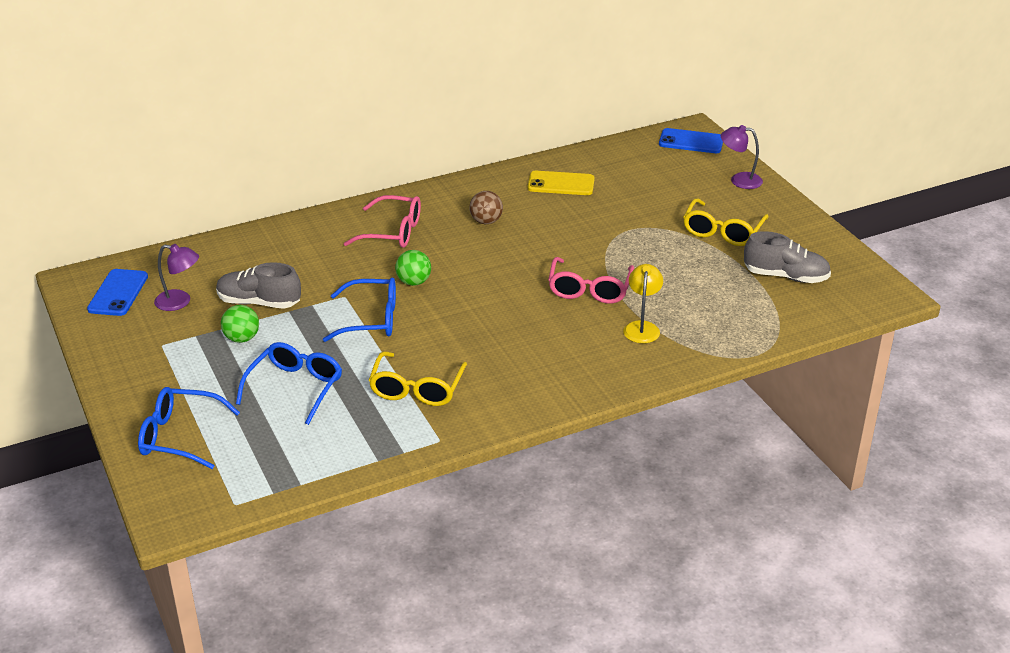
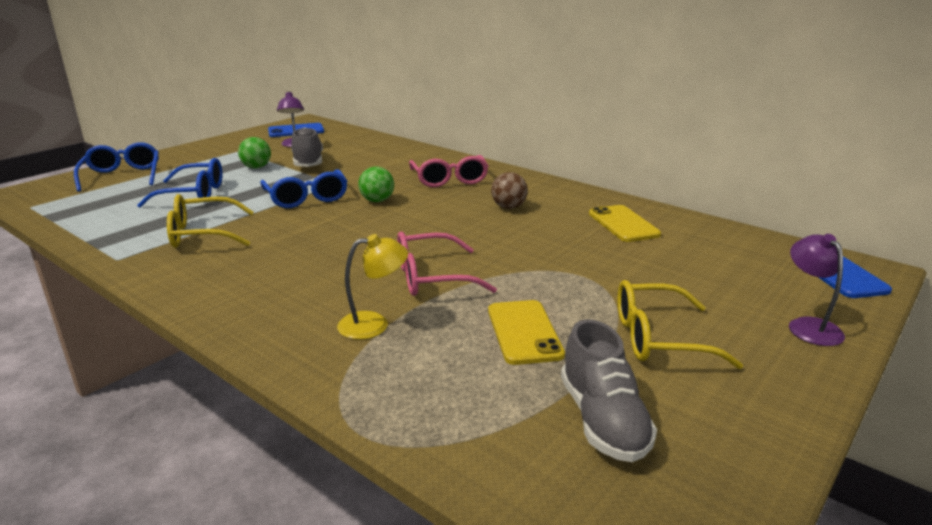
camera: 65 degrees right, 10 degrees down
none -> yellow phone [488,300,565,365]

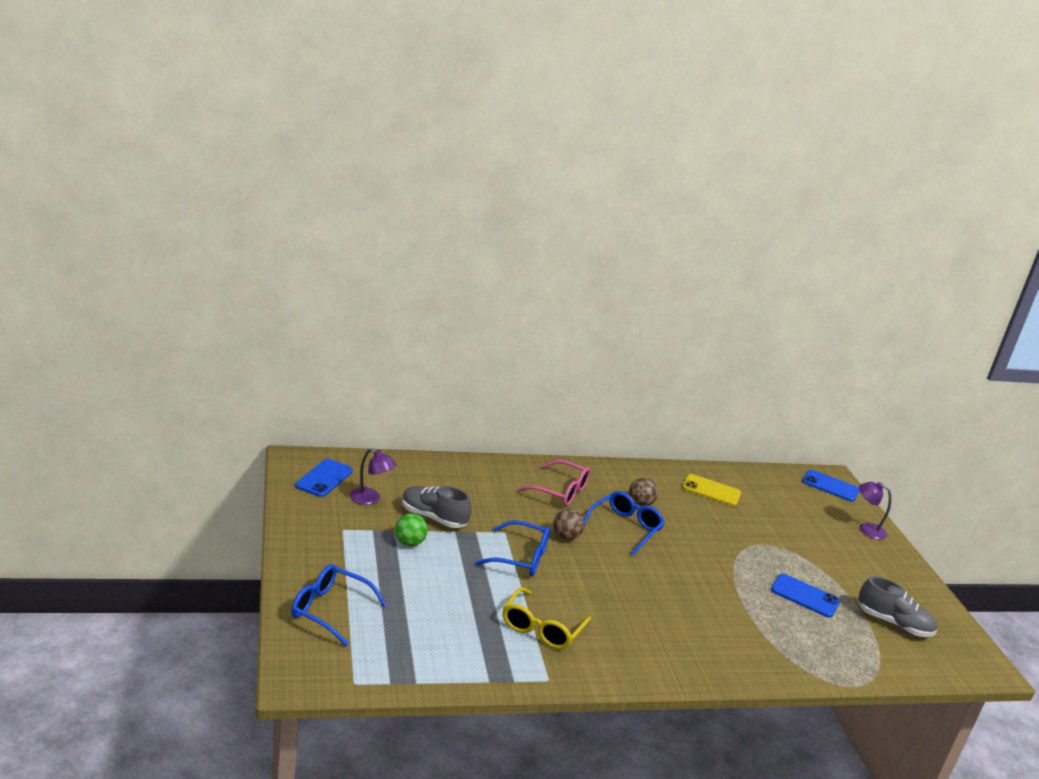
camera: 55 degrees left, 0 degrees up
blue glasses [137,158,222,208] -> blue glasses moved to [584,491,665,556]
yellow lamp [337,234,408,340] -> none
green ball [358,167,394,202] -> brown ball [553,509,584,540]
pink glasses [397,232,497,296] -> none
yellow phone [488,300,565,365] -> blue phone [771,574,840,618]
yellow glasses [618,280,743,369] -> none

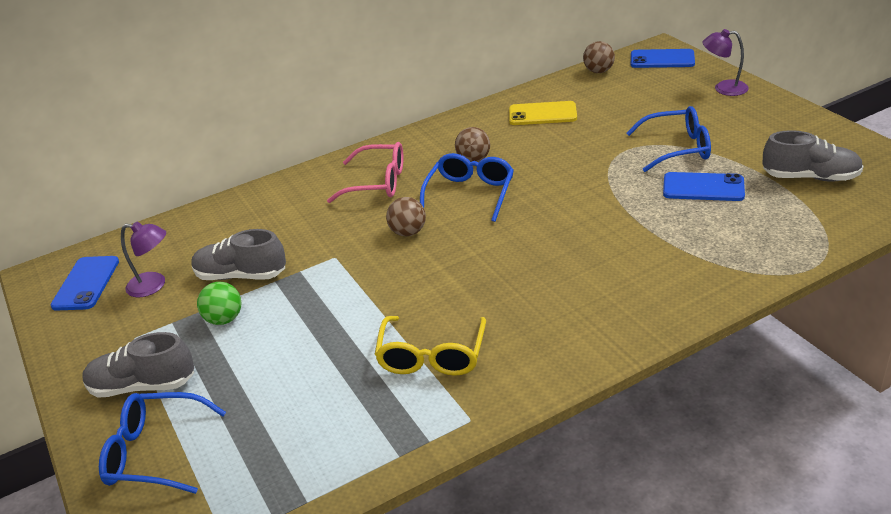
camera: 10 degrees left, 10 degrees up
blue glasses [475,520,550,576] -> blue glasses moved to [627,106,711,172]
none -> grey shoe [82,332,194,398]
none -> brown ball [583,41,615,73]

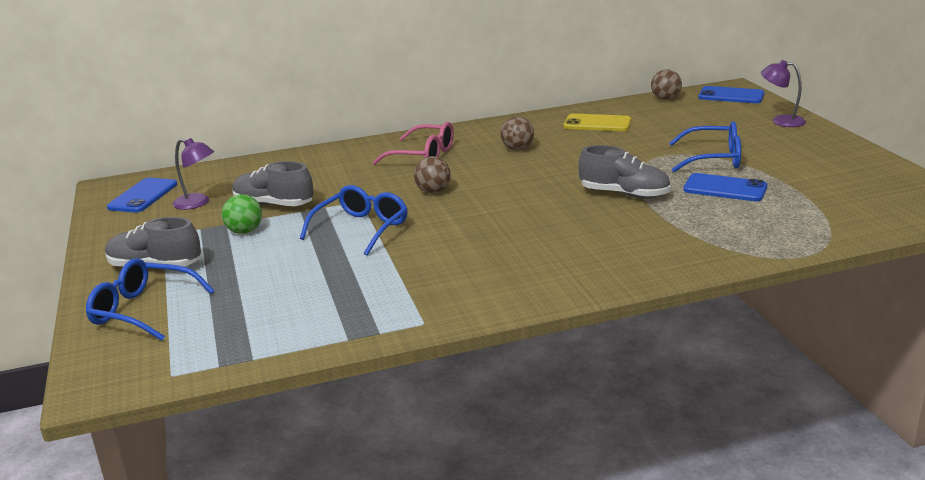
camera: 10 degrees right, 10 degrees down
yellow glasses [374,316,486,376] -> none
blue glasses [420,153,514,222] -> blue glasses moved to [300,185,407,256]
grey shoe [762,130,864,182] -> grey shoe moved to [579,145,671,198]

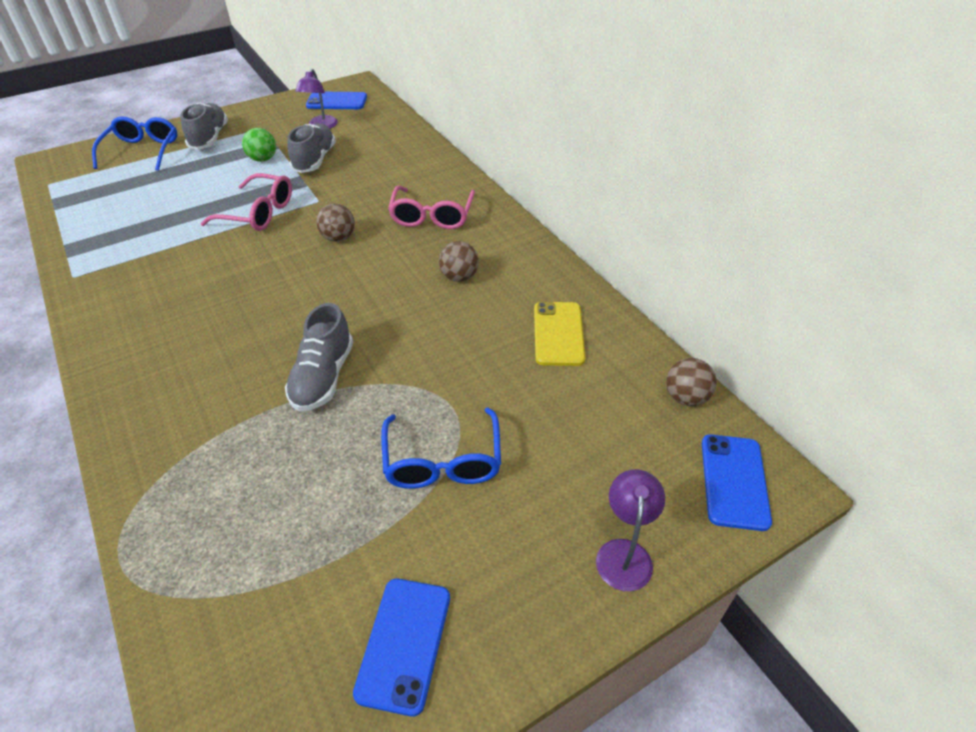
camera: 75 degrees right, 20 degrees up
blue glasses [300,185,407,256] -> pink glasses [201,173,292,231]
blue phone [683,173,767,201] -> blue phone moved to [353,579,450,716]

